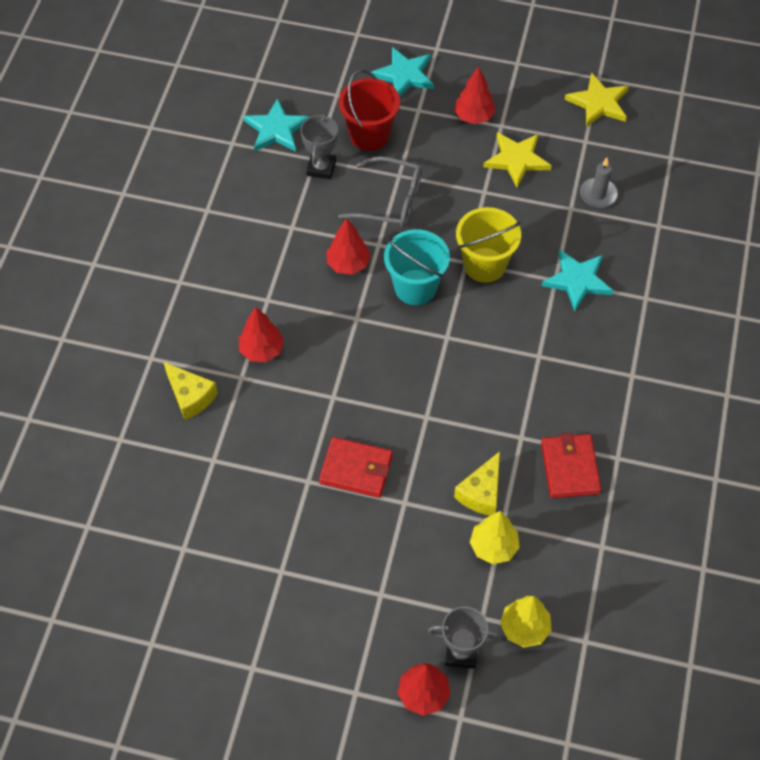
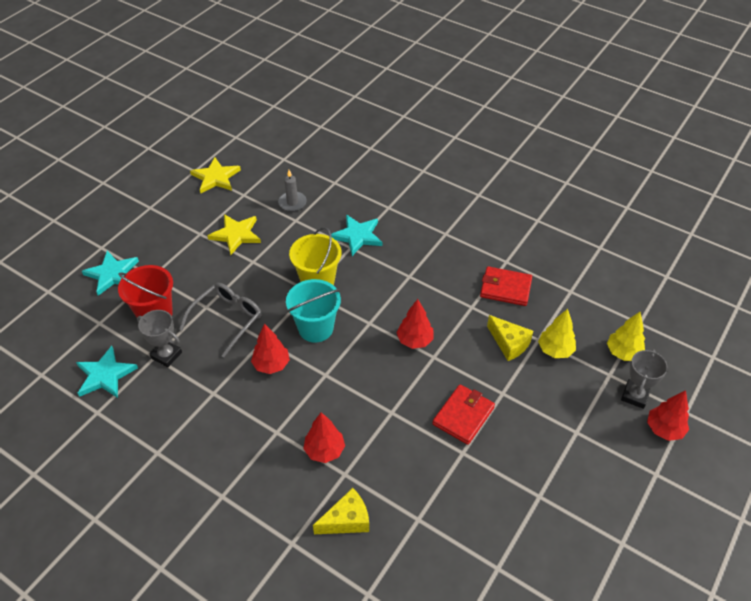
camera: 70 degrees left, 10 degrees down
red tree [454,66,496,124] -> red tree moved to [396,299,434,349]

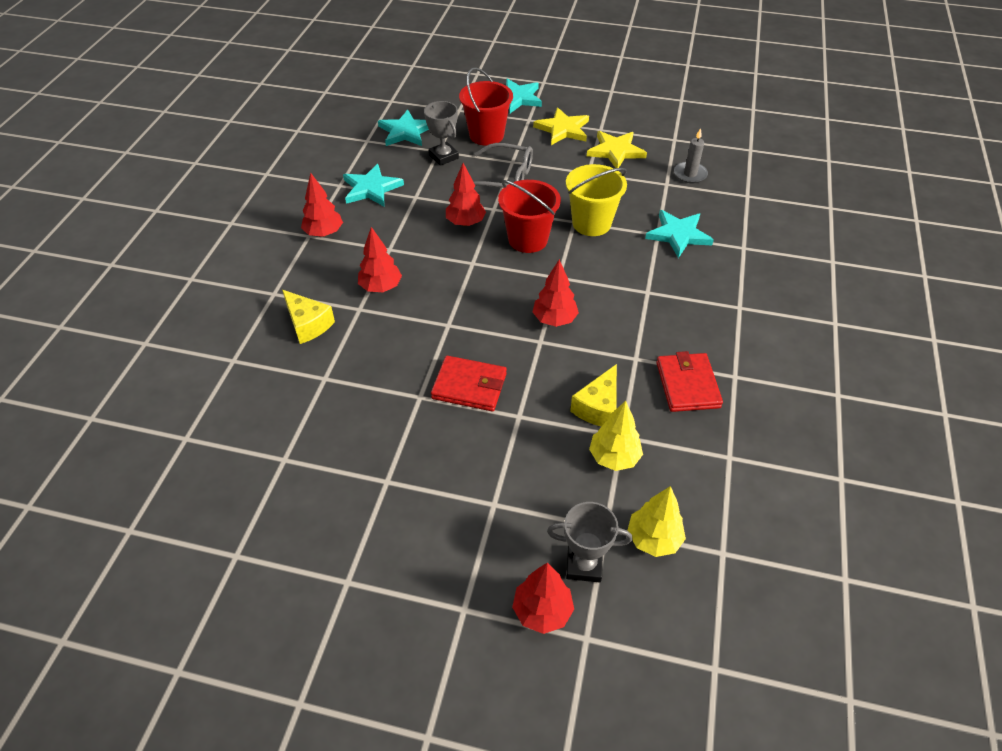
camera: 70 degrees right, 0 degrees up
grey trophy [137,310,182,367] -> grey trophy turned 45 degrees counterclockwise [424,101,459,166]
yellow star [190,157,241,193] -> yellow star moved to [533,107,589,145]
turquoise bucket [286,279,341,342] -> red bucket [498,180,561,253]
none -> red tree [301,173,343,237]
none -> turquoise star [343,164,404,206]

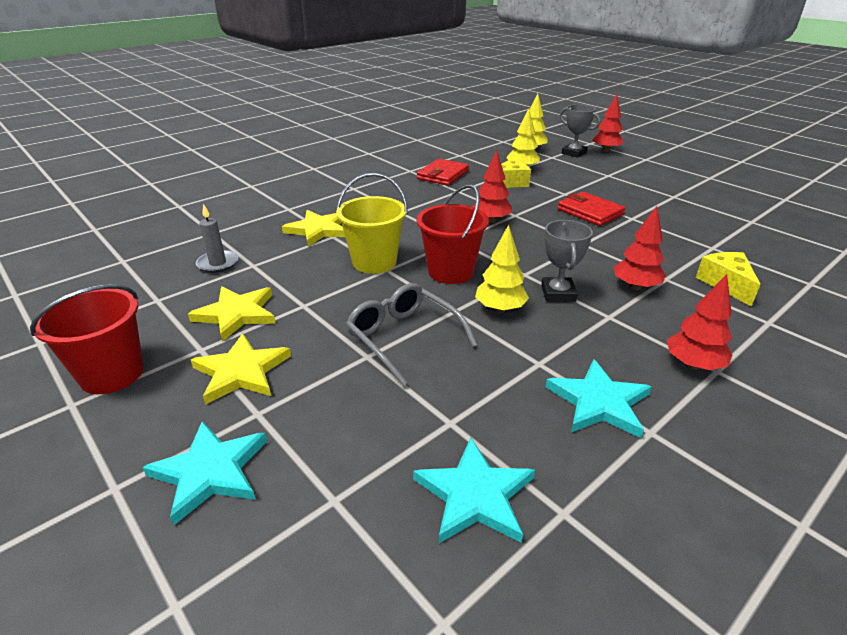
camera: 145 degrees left, 15 degrees down
grey trophy [424,101,459,166] -> grey trophy moved to [541,220,593,302]
red tree [446,163,486,226] -> yellow tree [475,224,529,313]
red bucket [459,67,513,146] -> red bucket moved to [30,284,144,394]
turquoise star [645,210,714,258] -> yellow star [282,210,345,247]

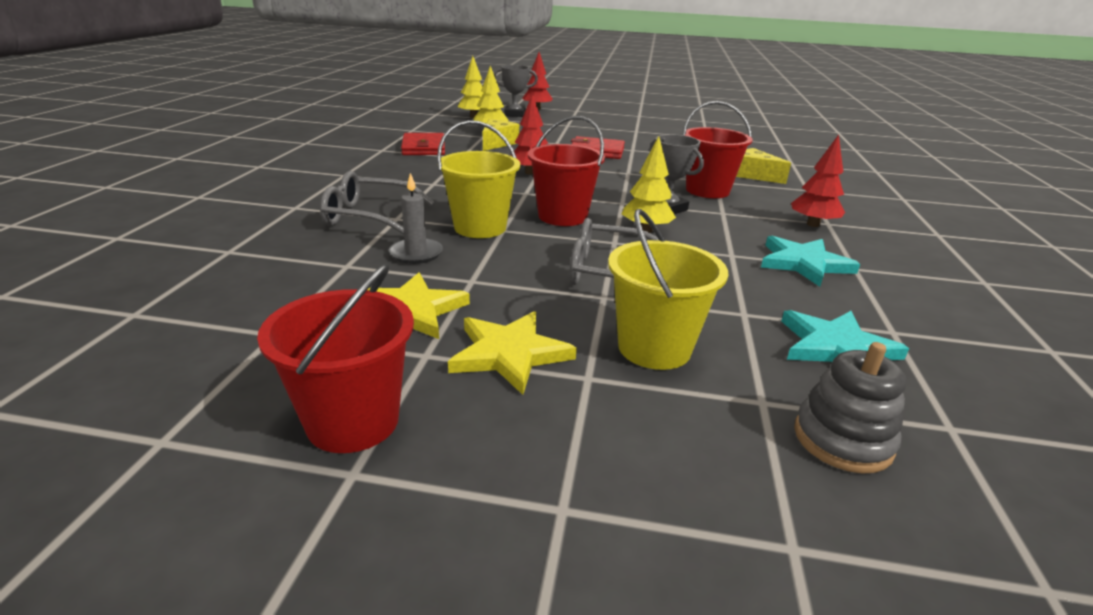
camera: 40 degrees left, 5 degrees down
turquoise star [142,421,267,525] -> none
grey candle [196,204,238,273] -> grey candle moved to [389,173,443,264]
yellow star [282,210,345,247] -> grey glasses [320,171,434,234]
red tree [614,206,666,290] -> red bucket [683,101,753,198]
none -> yellow bucket [608,209,728,370]
none -> grey stacking toy [794,342,906,473]

